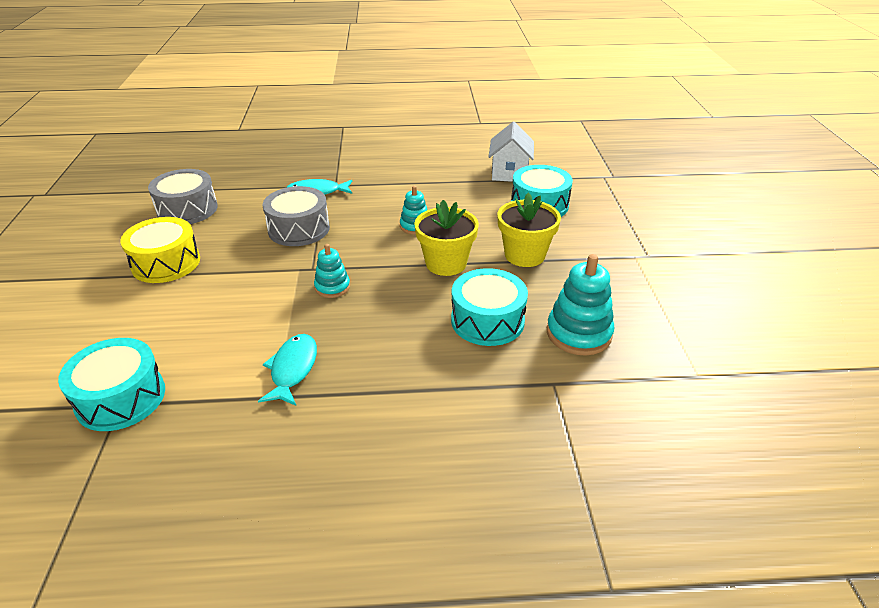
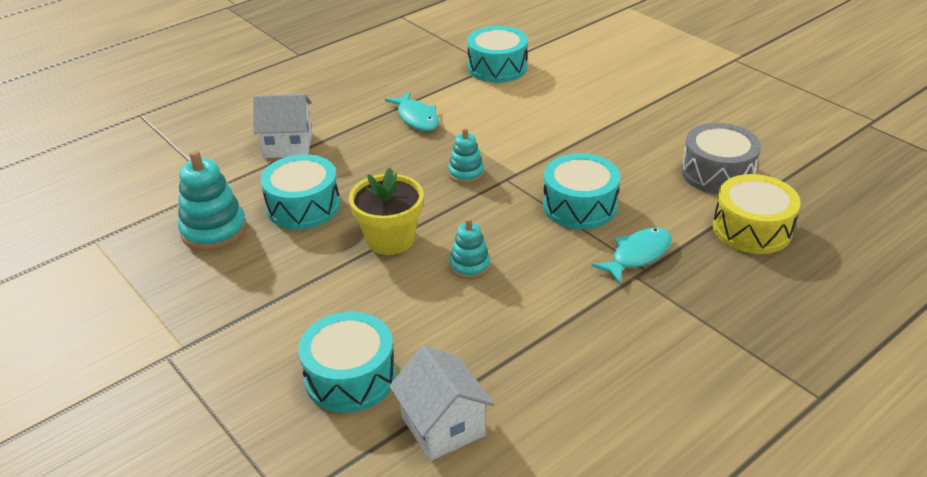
camera: 145 degrees right, 0 degrees up
yellow drum [120,217,200,283] -> yellow drum moved to [713,174,801,254]
grey drum [263,186,330,246] -> turquoise drum [543,153,620,229]
yellow flower pot [497,193,561,267] -> none
none -> white house [253,94,312,158]

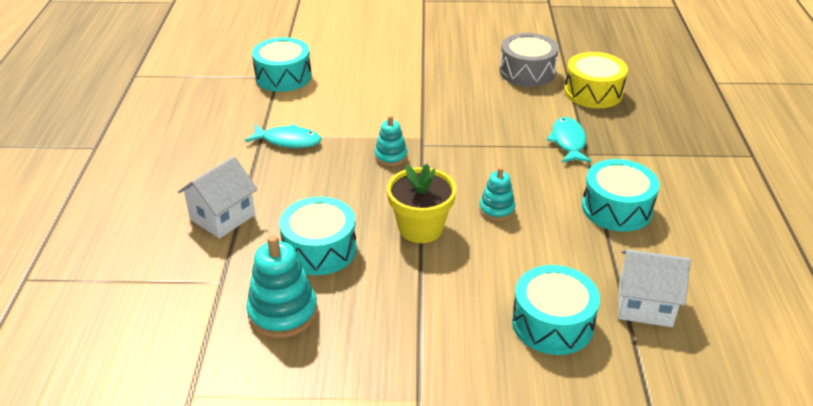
camera: 50 degrees left, 0 degrees up
turquoise drum [543,153,620,229] -> turquoise drum moved to [582,159,660,232]

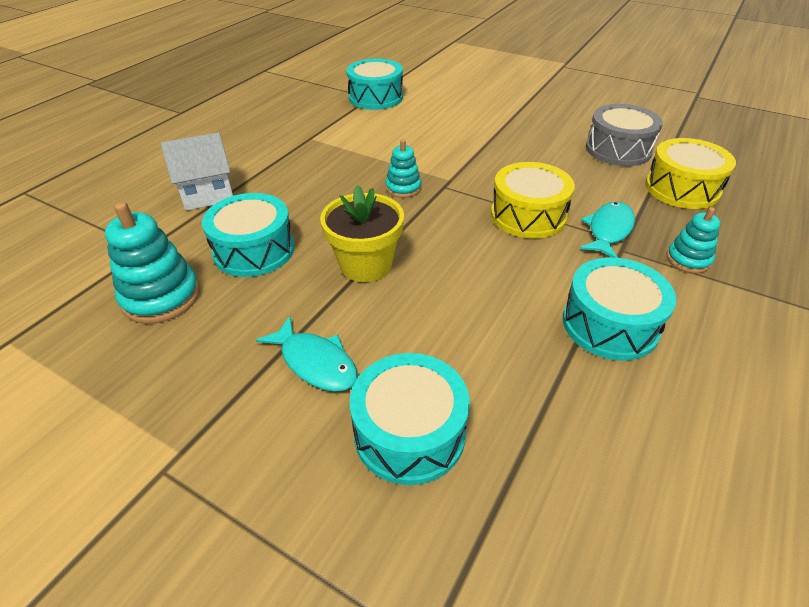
camera: 30 degrees right, 5 degrees up
turquoise fish [245,124,321,148] -> turquoise fish moved to [256,316,357,392]
turquoise stacking toy [479,167,515,221] -> turquoise stacking toy moved to [667,207,720,273]
white house [618,249,691,327] -> none
none -> yellow drum [491,162,575,239]

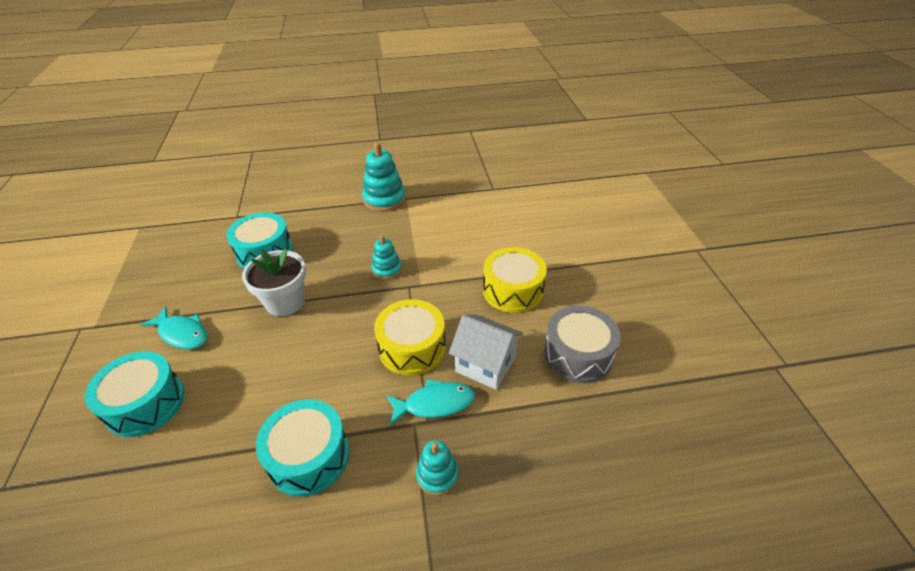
camera: 50 degrees right, 0 degrees up
turquoise stacking toy [105,202,200,324] -> turquoise stacking toy moved to [362,142,406,212]
white house [161,132,233,211] -> white house moved to [449,314,523,390]
turquoise fish [256,316,357,392] -> turquoise fish turned 60 degrees counterclockwise [140,306,208,349]
yellow flower pot [320,185,404,282] -> white flower pot [242,249,306,316]
turquoise drum [346,59,403,110] -> none
yellow drum [645,138,736,209] -> yellow drum moved to [483,247,547,313]

